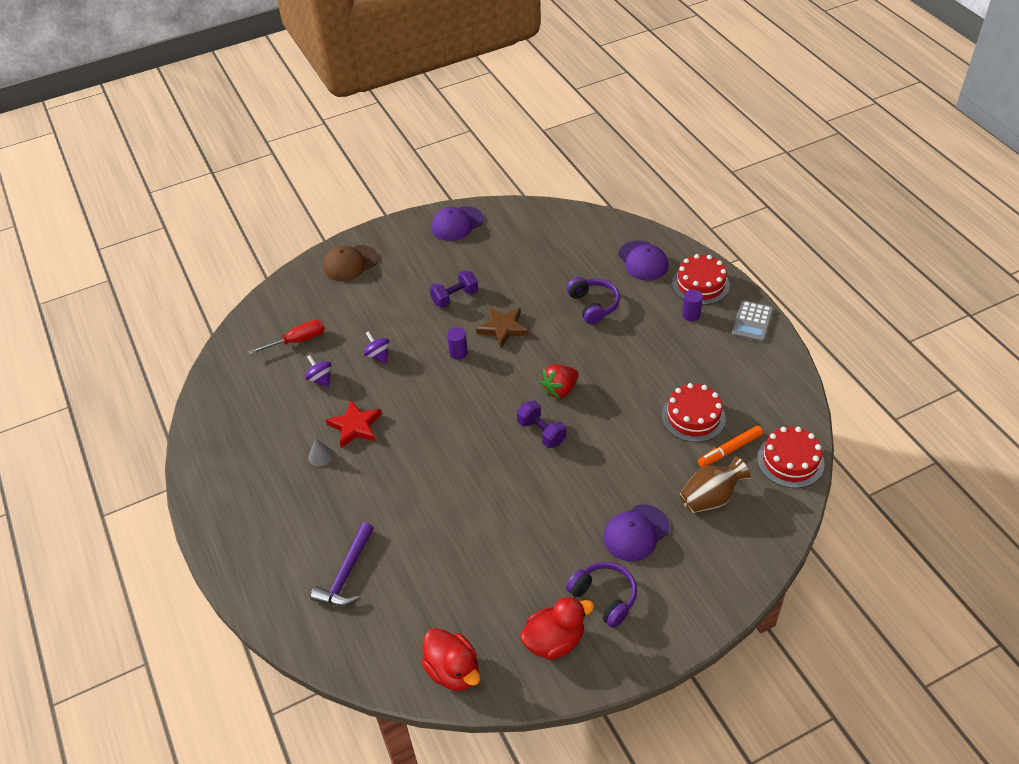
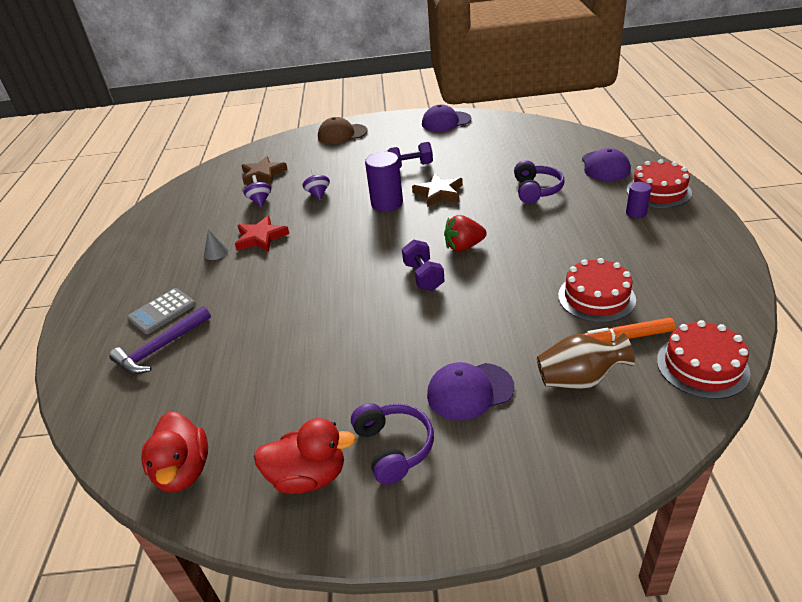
camera: 25 degrees right, 10 degrees down
red screwdriver [249,320,325,355] -> brown star [241,156,288,185]
purple cylinder [447,327,468,360] -> purple cylinder [365,152,403,212], size x1.78
grey calculator [732,300,773,342] -> grey calculator moved to [127,288,196,334]

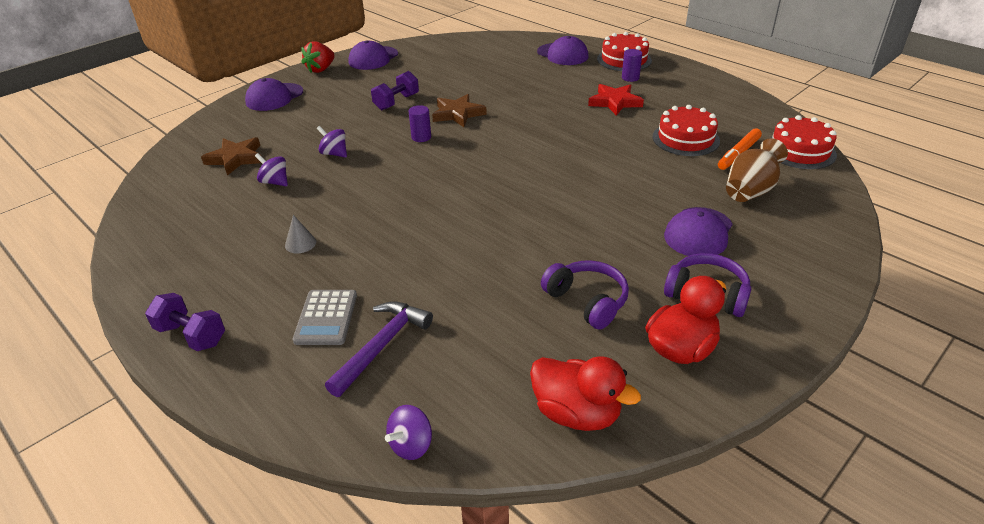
camera: 45 degrees left, 0 degrees up
purple hammer [109,306,211,374] -> purple hammer turned 150 degrees counterclockwise [325,301,433,397]
red star [235,215,289,252] -> red star moved to [588,84,644,116]
brown cap [318,117,367,144] -> purple cap [245,78,303,111]
purple cylinder [365,152,403,212] -> purple cylinder [409,105,431,142], size x0.56
purple dumbbell [402,239,445,291] -> purple dumbbell moved to [145,293,225,351]
red strawberry [444,215,487,252] -> red strawberry moved to [301,41,335,73]
purple headphones [514,160,564,204] -> purple headphones moved to [541,260,629,330]
none -> purple spinning top [385,405,432,460]

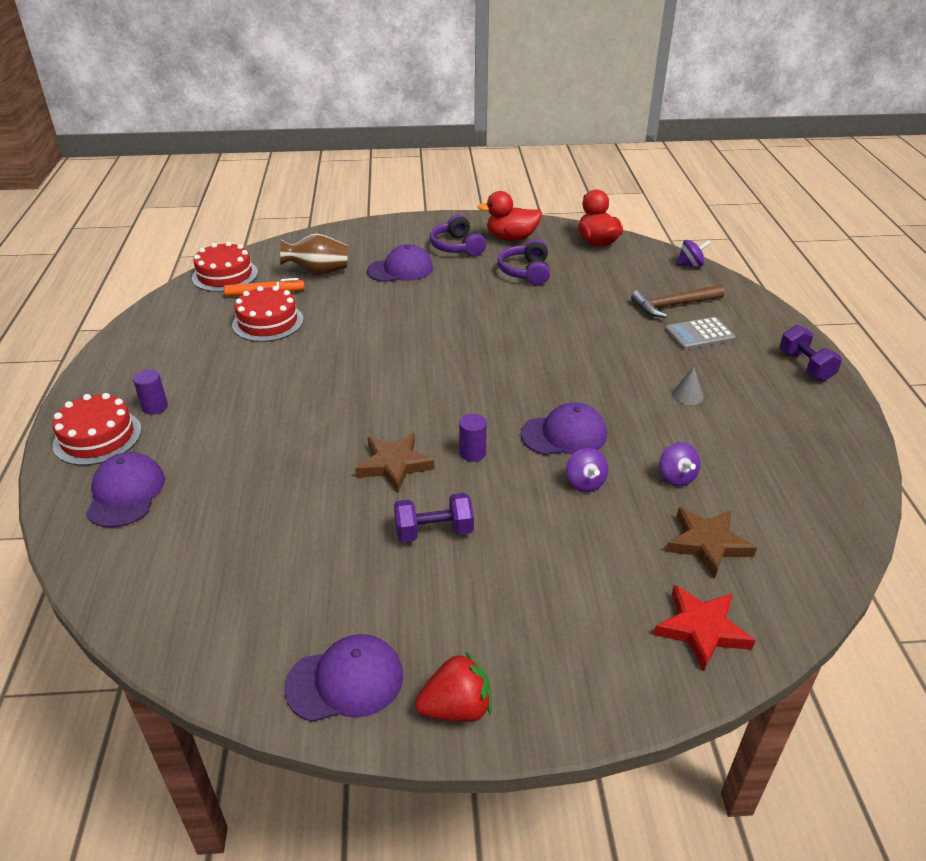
camera: 140 degrees left, 0 degrees up
purple cap [245,78,303,111] -> purple cap moved to [521,402,607,455]
grey calculator [293,290,357,345] -> grey calculator turned 150 degrees counterclockwise [665,317,736,350]
purple hammer [325,301,433,397] -> brown hammer [631,285,725,318]
red star [588,84,644,116] -> red star moved to [653,585,756,672]

